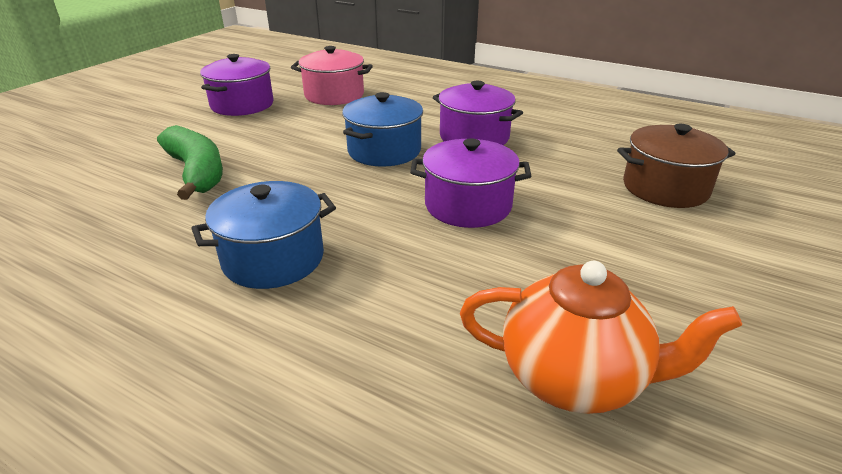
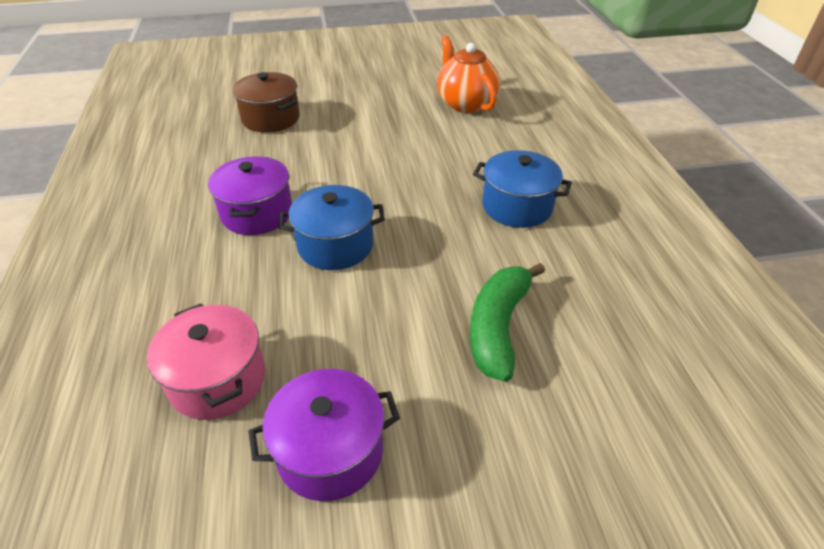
camera: 130 degrees left, 10 degrees up
purple pot [410,138,531,228] -> none

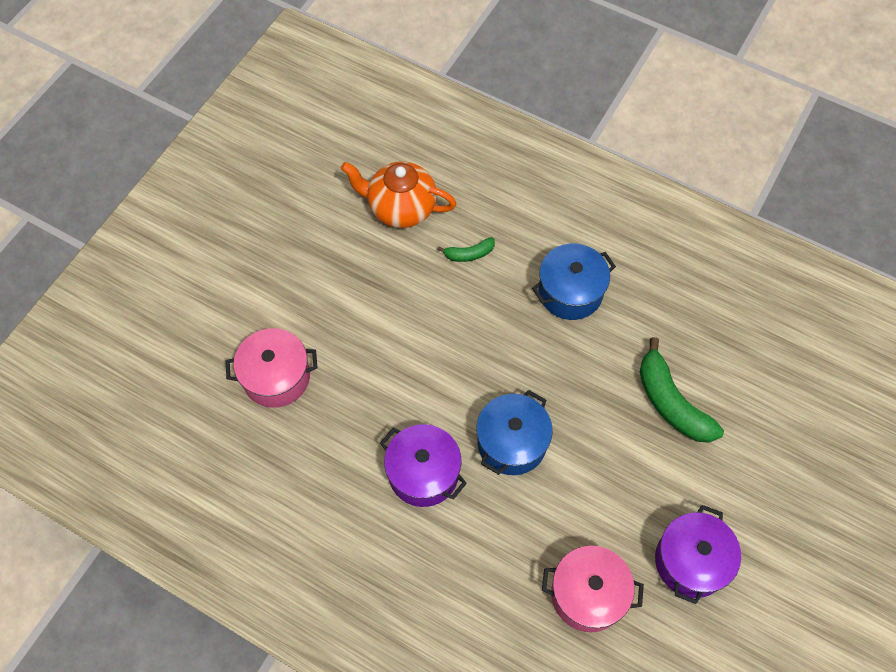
camera: 50 degrees left, 20 degrees up
brown pot [232,72,300,133] -> pink pot [226,328,318,408]
none -> green banana [437,237,495,262]

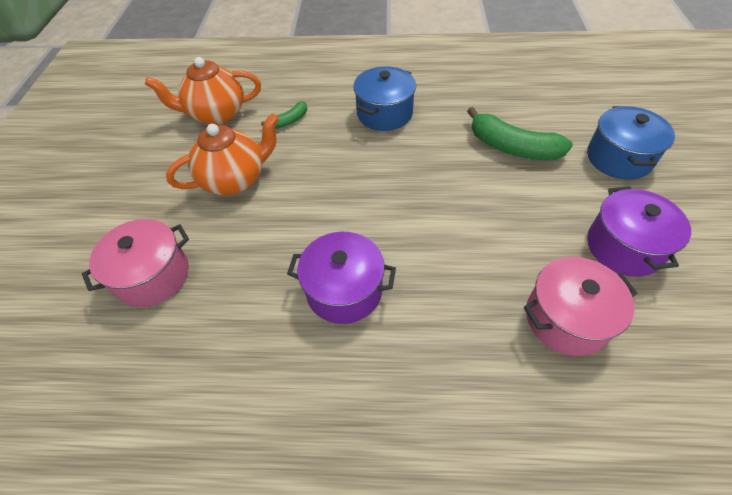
camera: 25 degrees left, 10 degrees down
blue pot [476,390,553,475] -> blue pot moved to [587,106,675,180]
none -> orange teapot [166,113,279,195]

